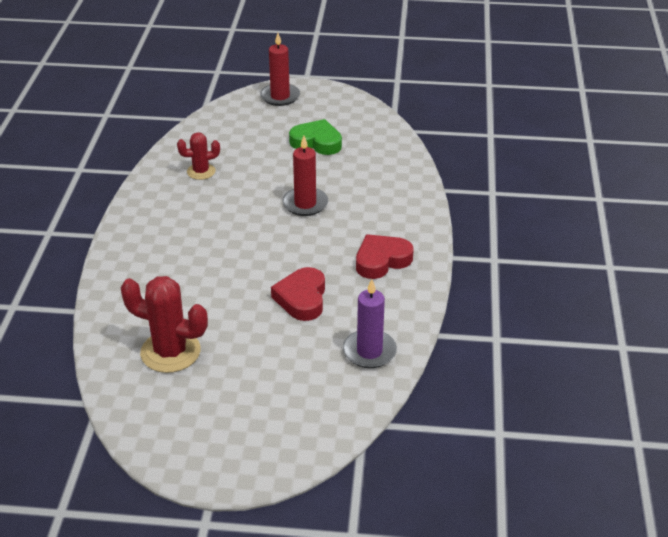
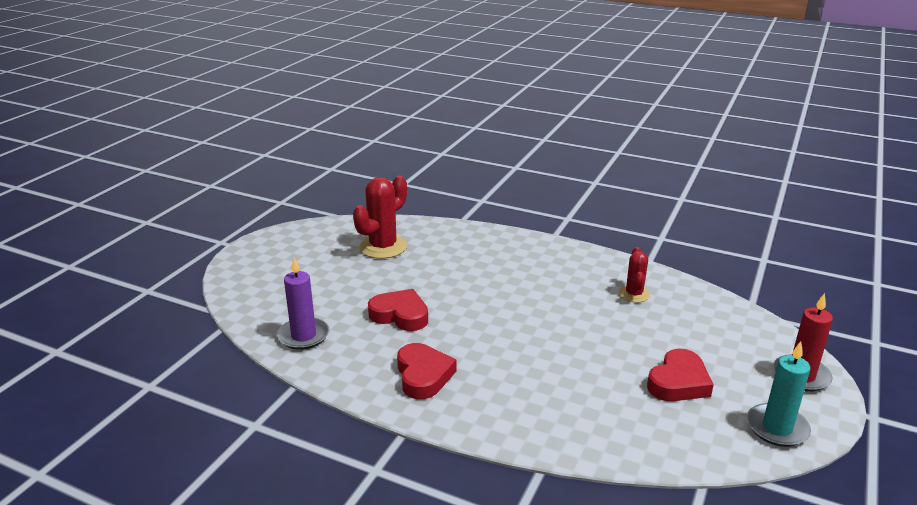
camera: 110 degrees right, 10 degrees down
red candle [282,136,328,216] -> none
green heart [289,119,342,155] -> red heart [647,349,714,401]
none -> turquoise candle [747,341,811,447]

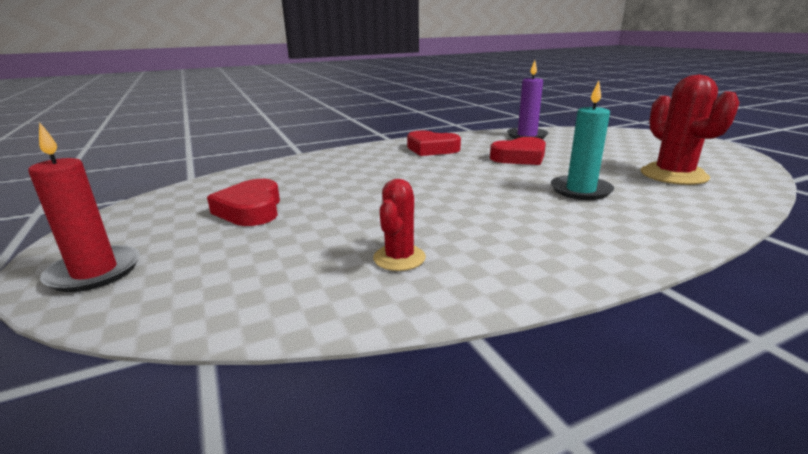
camera: 130 degrees right, 5 degrees down
red cactus [619,247,650,303] -> red cactus turned 60 degrees clockwise [373,179,426,271]
turquoise candle [747,341,811,447] -> turquoise candle moved to [551,80,614,200]

